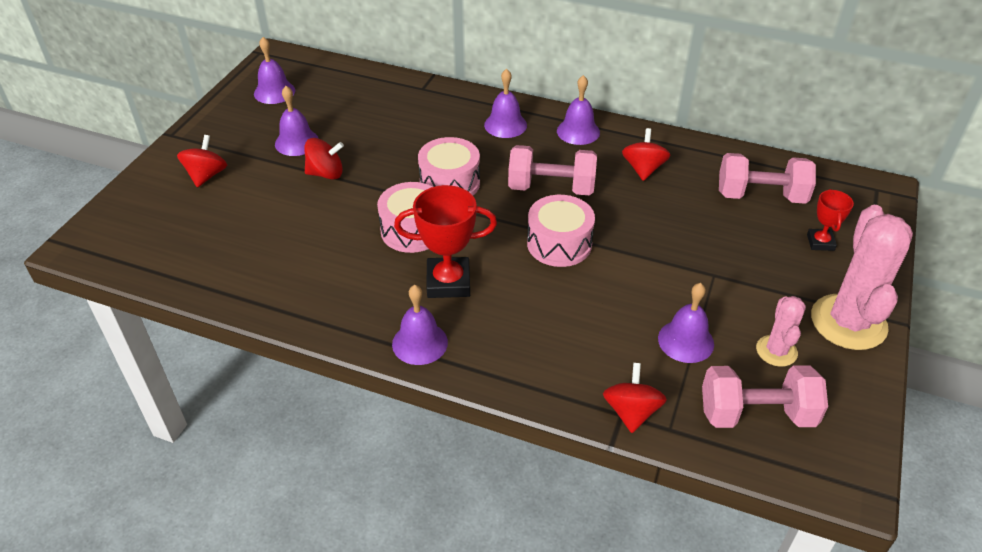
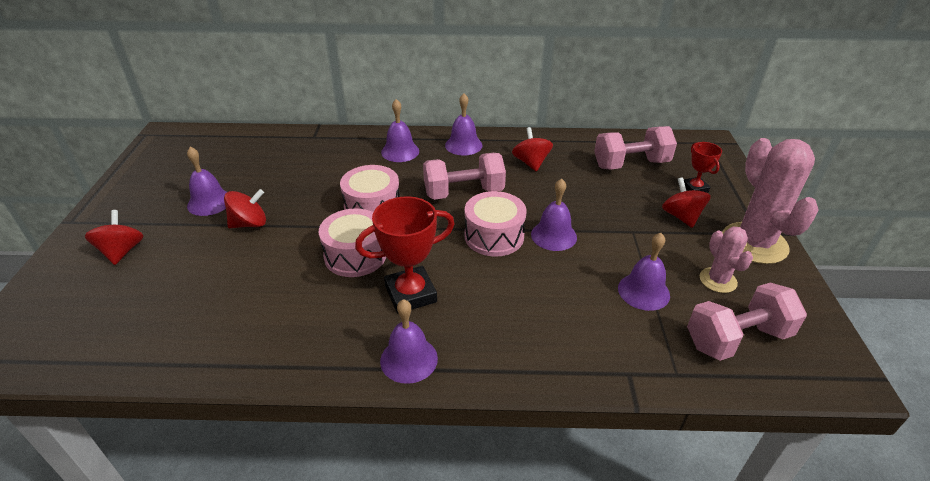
camera: 20 degrees left, 5 degrees down
purple bell [254,37,295,104] -> purple bell moved to [531,178,577,251]
red spinning top [603,363,667,433] -> red spinning top moved to [662,177,711,228]

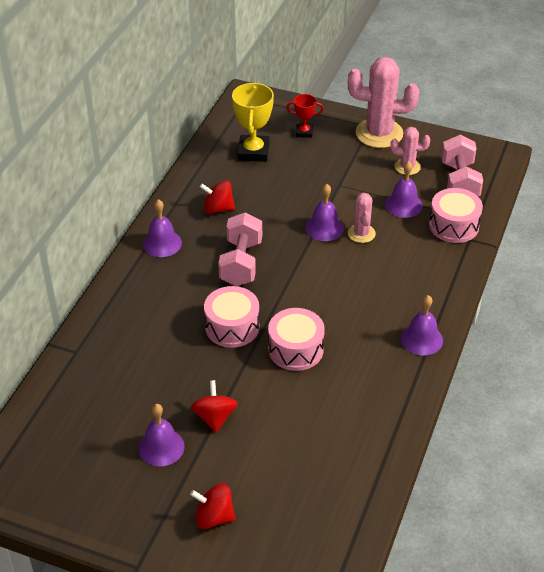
camera: 70 degrees left, 5 degrees up
red trophy [355,196,455,314] -> none
purple bell [381,99,419,162] -> none
pink drum [464,191,526,257] -> pink drum moved to [429,188,483,243]
pink dumbbell [594,126,677,170] -> yellow trophy [232,83,274,162]
red spinning top [662,177,711,228] -> none
none -> pink cactus [348,193,376,243]

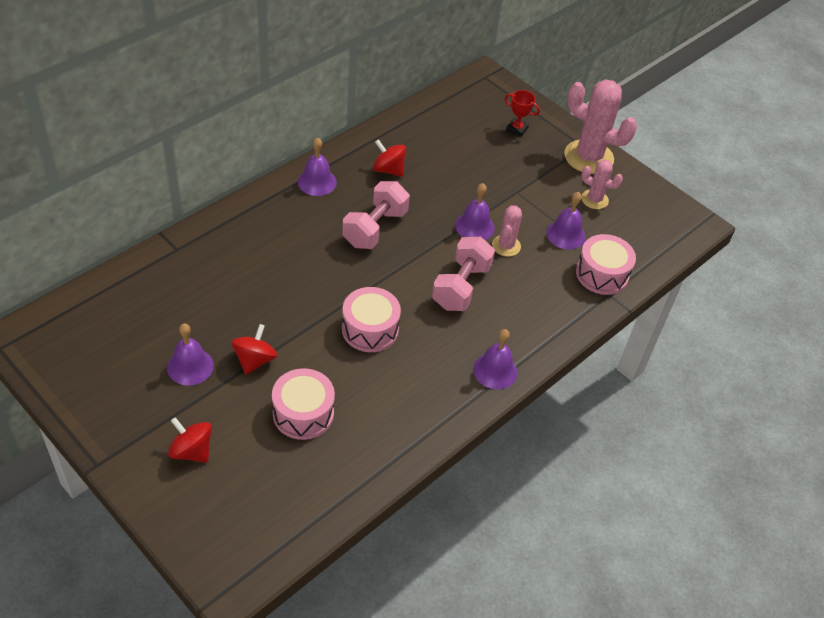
camera: 20 degrees right, 5 degrees up
pink drum [204,286,260,348] -> pink drum moved to [272,368,335,440]
yellow trophy [232,83,274,162] -> none
pink dumbbell [441,135,483,196] -> pink dumbbell moved to [432,237,495,311]

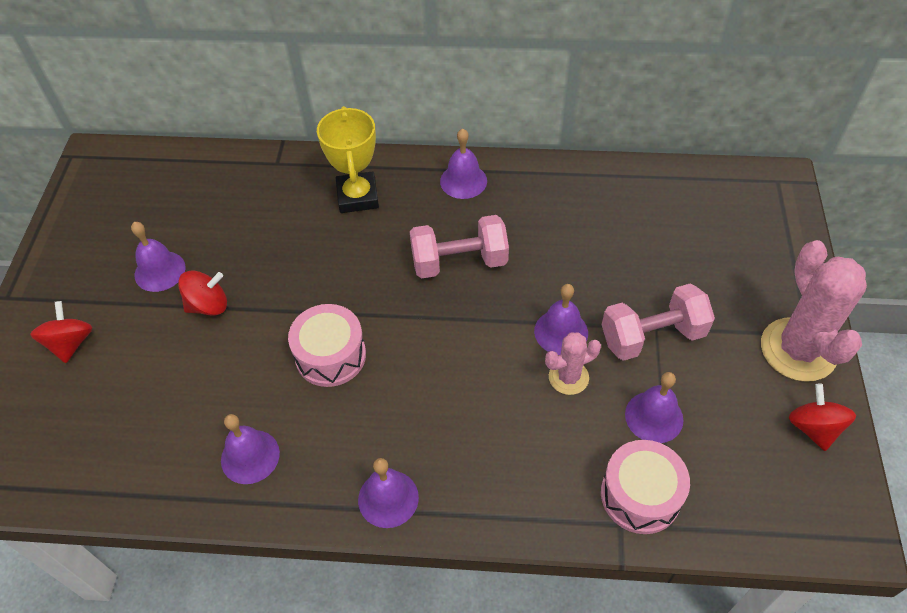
camera: 55 degrees right, 5 degrees up
pink drum [272,368,335,440] -> none
red spinning top [373,139,406,177] -> red spinning top moved to [788,384,856,451]
pink dumbbell [432,237,495,311] -> pink dumbbell moved to [602,283,715,361]
red trophy [505,90,540,137] -> none
pink cactus [581,159,623,209] -> none
none -> purple bell [221,414,280,484]
none -> yellow trophy [317,106,379,213]

